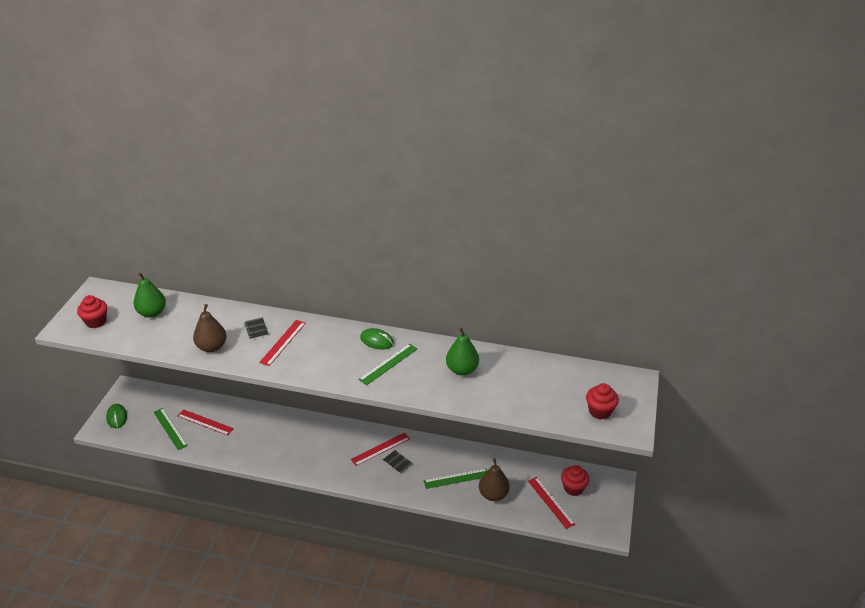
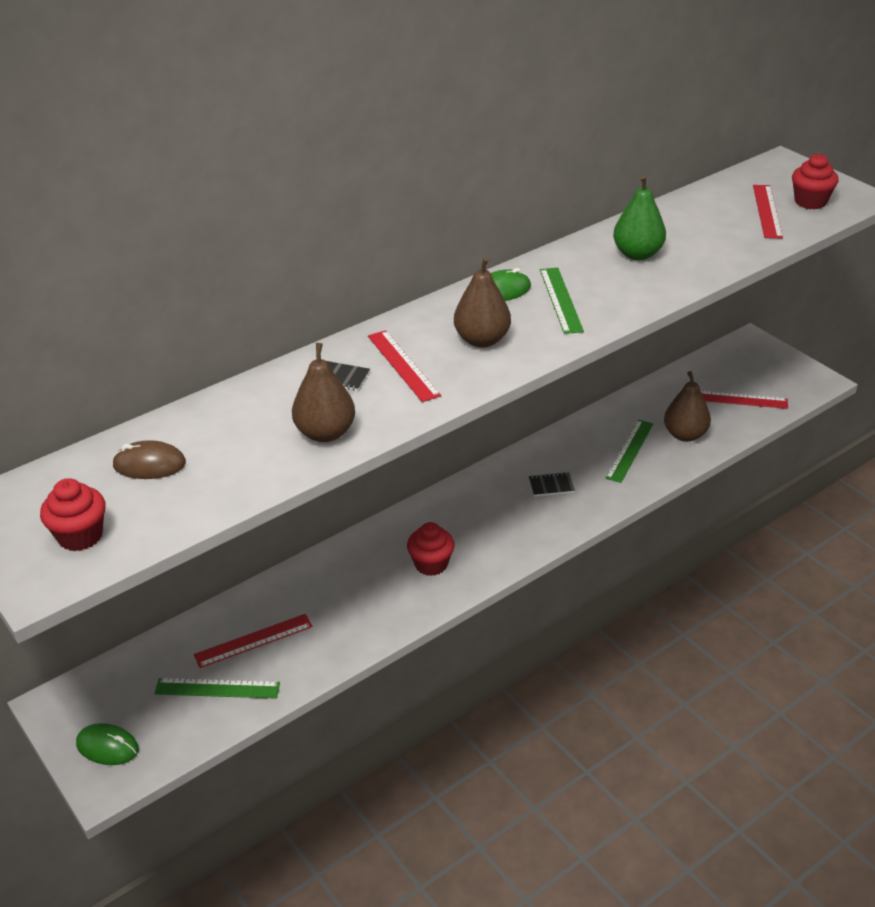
camera: 50 degrees left, 0 degrees up
green pear [133,272,166,318] -> brown mouse [112,440,186,479]
red ruler [351,432,410,466] -> red ruler moved to [753,185,783,238]
red cupcake [561,465,589,496] -> red cupcake moved to [407,522,455,576]
none -> brown pear [454,257,511,348]

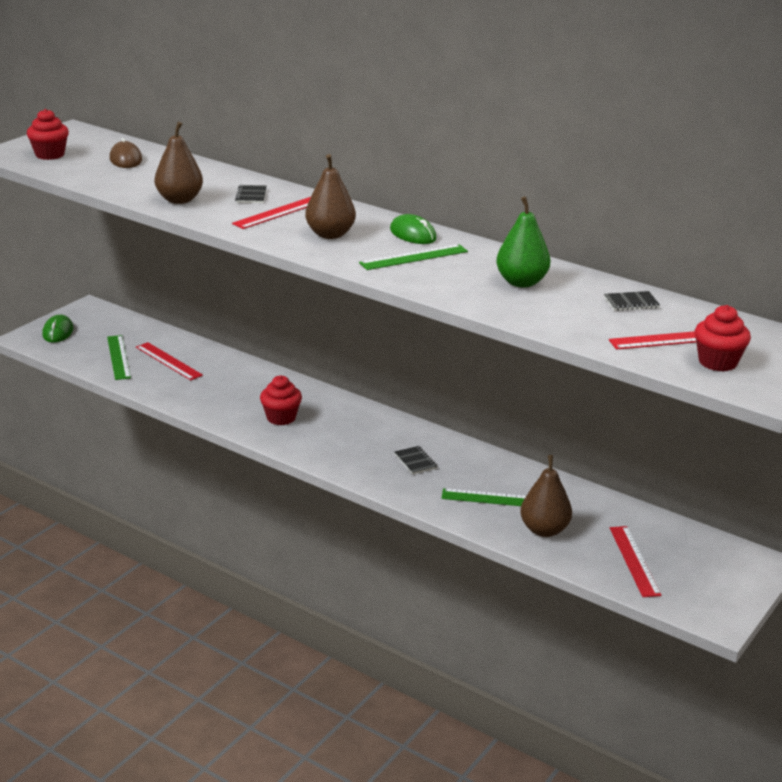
camera: 70 degrees right, 10 degrees down
none -> black notebook [604,291,660,311]

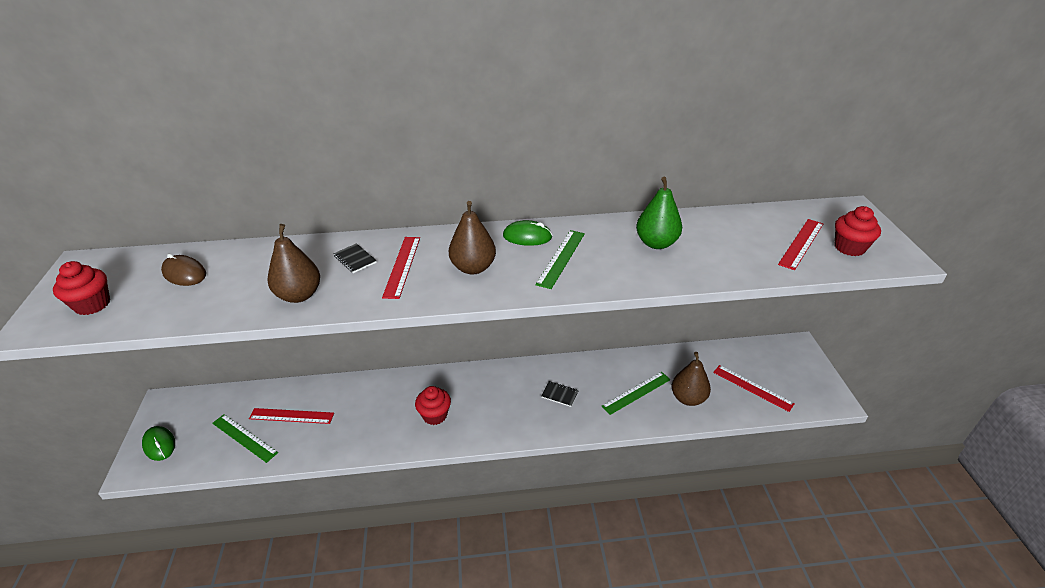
camera: 40 degrees left, 10 degrees up
black notebook [604,291,660,311] -> none

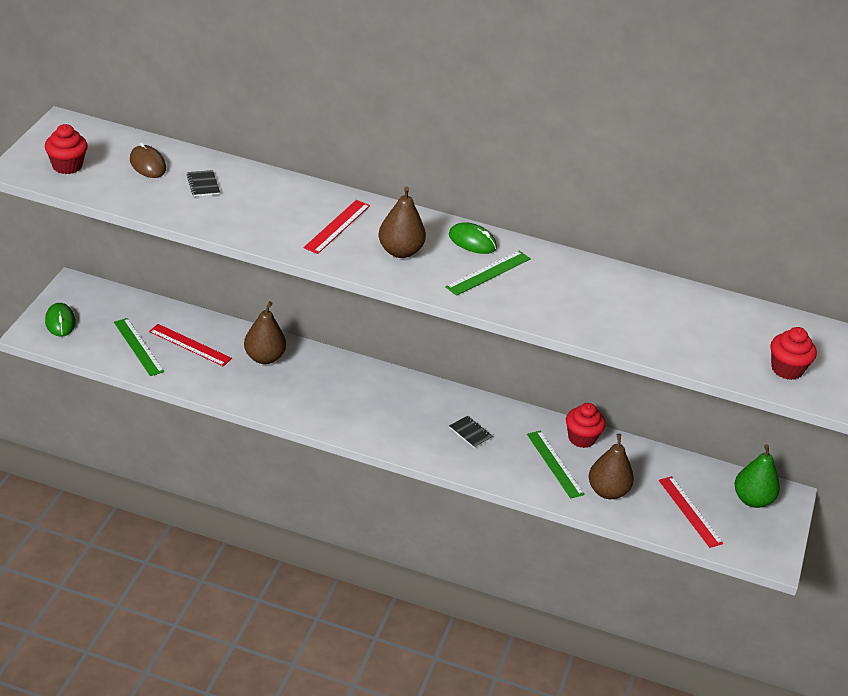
camera: 20 degrees right, 0 degrees up
brown pear [268,224,320,303] -> brown pear moved to [244,301,286,364]
black notebook [333,243,377,273] -> black notebook moved to [187,170,220,197]
red cupcake [415,386,451,425] -> red cupcake moved to [566,403,605,448]
green ruler [602,372,671,415] -> green ruler turned 75 degrees clockwise [527,431,585,499]
green pear [636,177,682,249] -> green pear moved to [735,444,780,508]
red ruler [778,219,823,270] -> none

